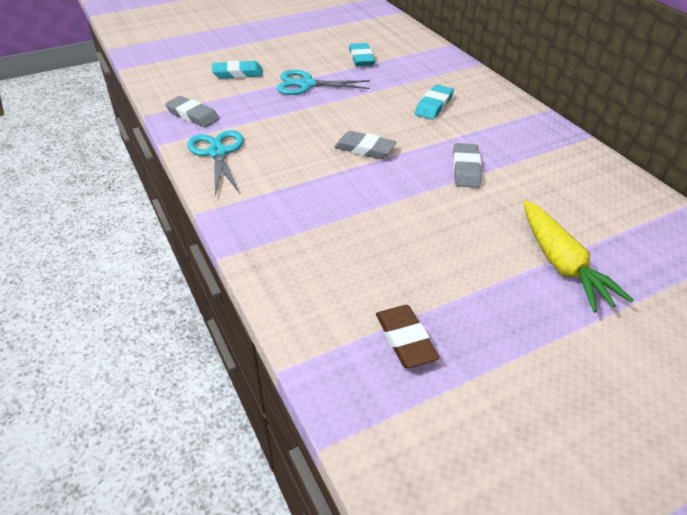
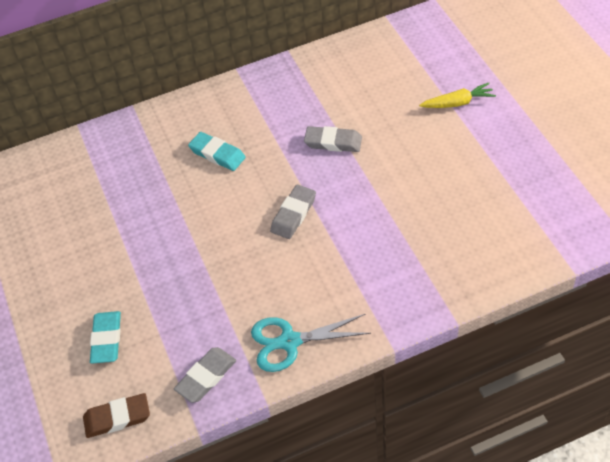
camera: 80 degrees left, 10 degrees up
turquoise scissors [277,70,370,95] -> none
turquoise eraser [349,43,375,66] -> none
brown eraser [376,305,439,368] -> brown eraser moved to [83,393,150,438]
yellow carrot [524,200,634,312] -> yellow carrot [419,83,496,108], size x0.64

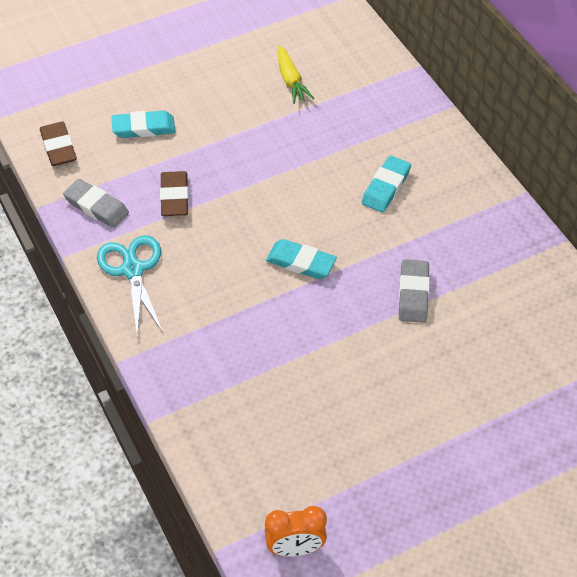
camera: 80 degrees right, 0 degrees up
grey eraser [270,184,316,239] -> turquoise eraser [266,239,337,279]
yellow carrot [419,83,496,108] -> yellow carrot moved to [278,45,314,104]
none -> brown eraser [160,171,188,216]
none -> orange clock [265,506,327,557]

